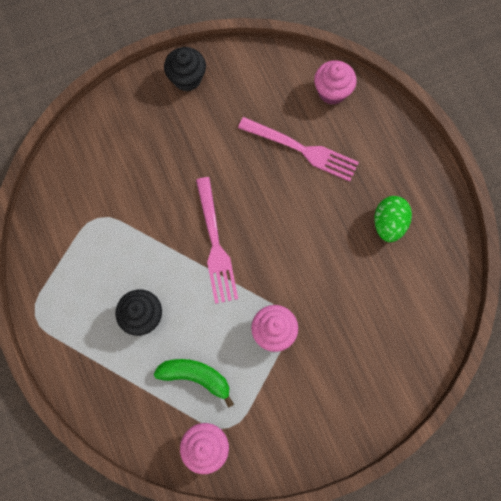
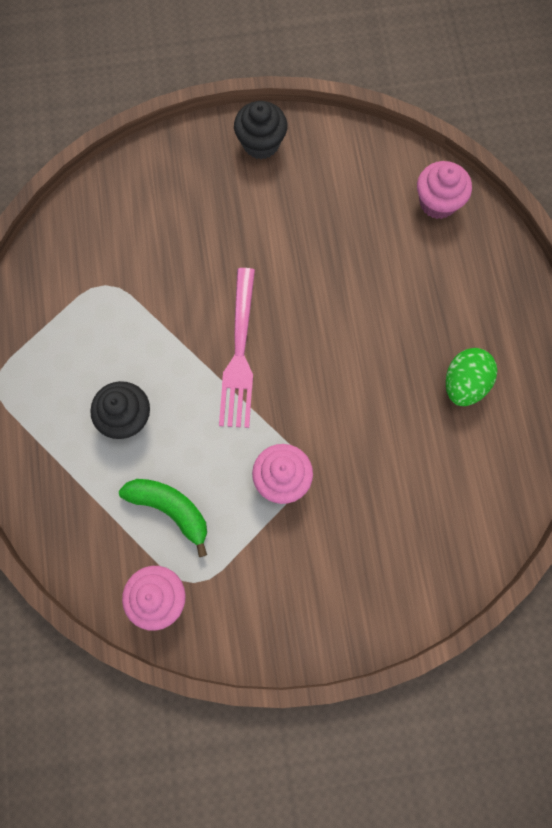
camera: 15 degrees right, 0 degrees up
pink fork [238,117,359,182] -> none

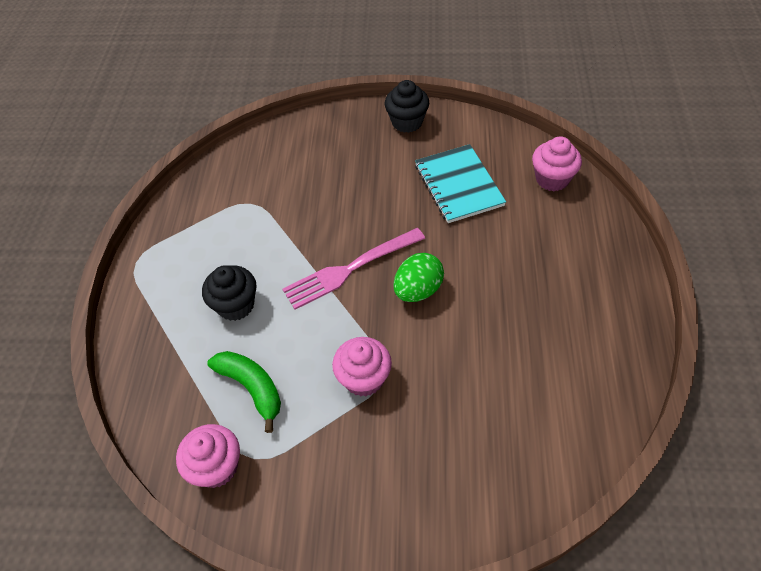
camera: 15 degrees right, 20 degrees down
pink fork [219,268,255,428] -> pink fork turned 45 degrees clockwise [283,228,425,310]
green egg [446,348,497,406] -> green egg moved to [394,253,444,302]
none -> turquoise notebook [415,144,506,223]

